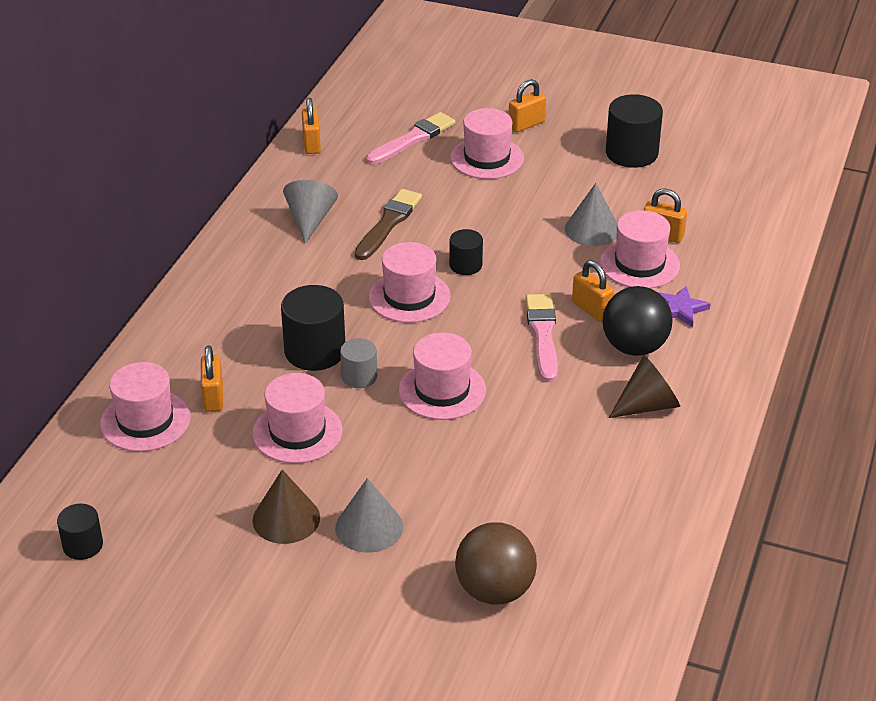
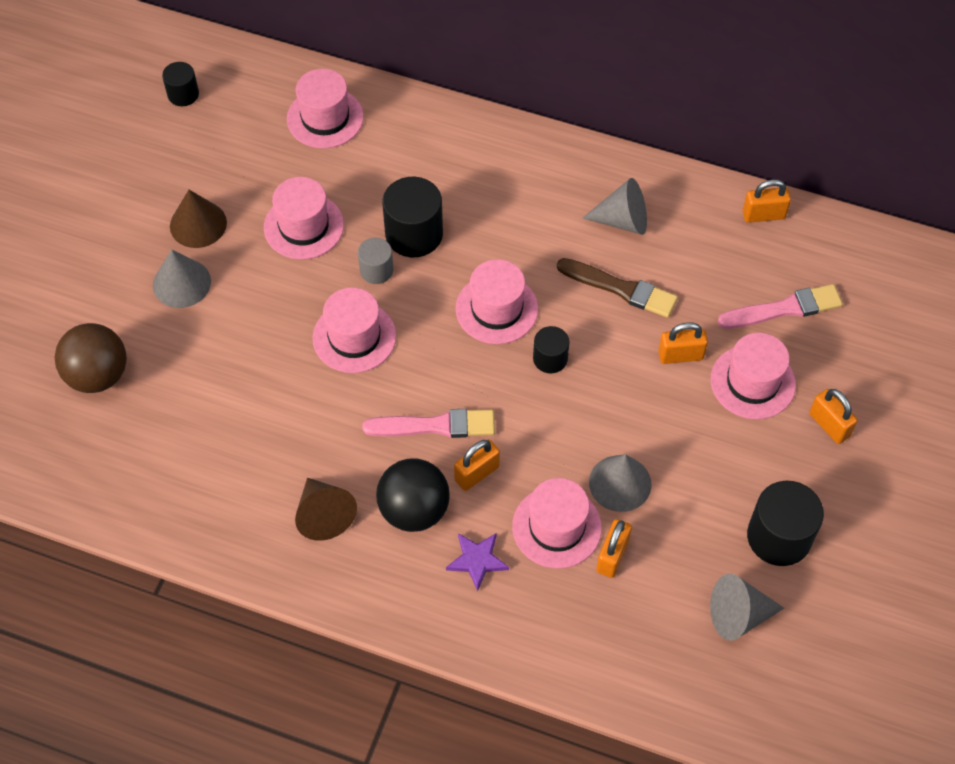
camera: 90 degrees right, 20 degrees up
orange padlock [201,345,223,412] -> orange padlock moved to [658,322,708,364]
pink brush [366,112,455,165] -> pink brush turned 60 degrees counterclockwise [717,284,843,329]
none -> grey cone [710,574,784,641]

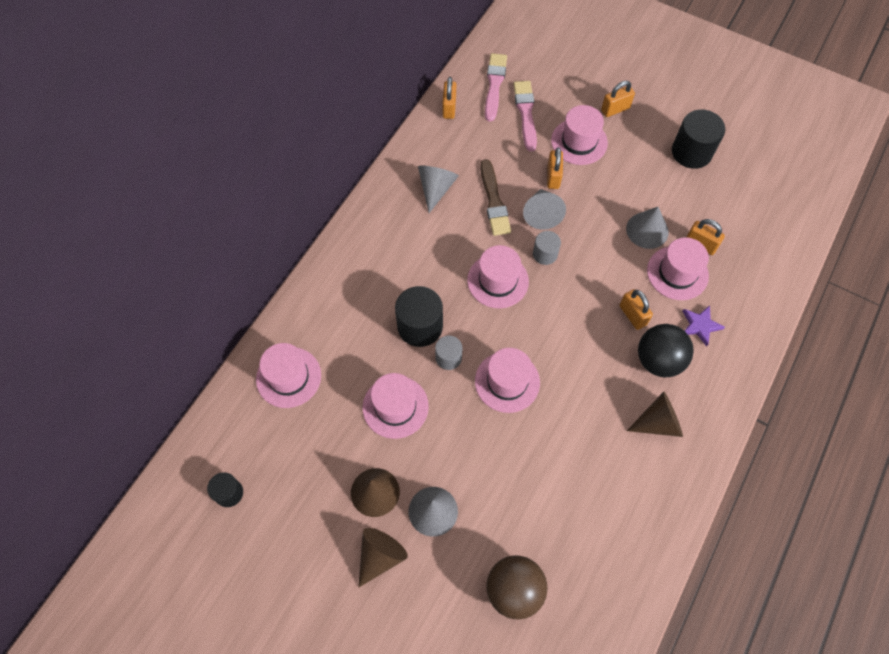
camera: 80 degrees left, 5 degrees up
pink brush [363,409,495,438] -> pink brush moved to [485,53,507,122]
black cylinder [533,326,569,373] -> grey cylinder [533,231,561,265]
brown brush [557,258,678,318] -> brown brush turned 135 degrees clockwise [480,159,511,236]
grey cone [710,574,784,641] -> grey cone moved to [523,189,566,230]
none -> brown cone [358,528,408,588]

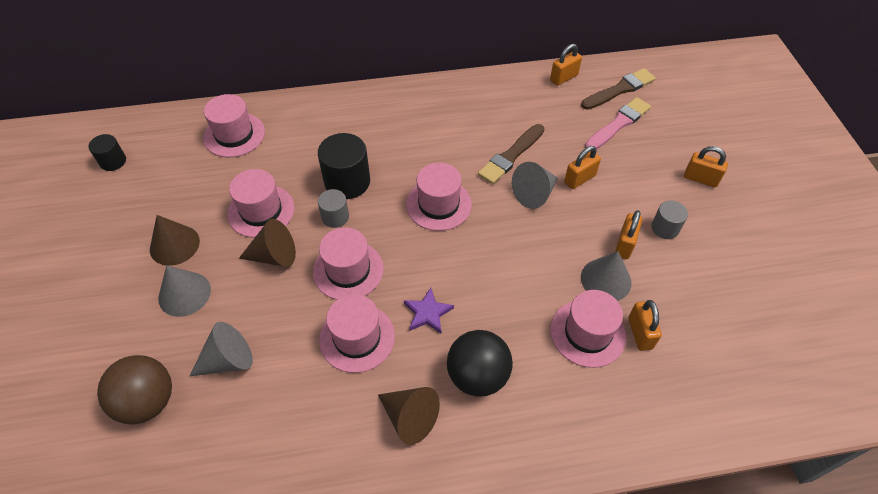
camera: 50 degrees right, 10 degrees down
brown cone [358,528,408,588] -> brown cone moved to [239,219,296,267]
grey cone [418,166,459,213] -> grey cone moved to [190,322,253,376]
pink brush [485,53,507,122] -> brown brush [581,68,656,110]
grey cylinder [533,231,561,265] -> grey cylinder moved to [651,200,688,239]
pink hat [551,105,608,165] -> pink hat moved to [319,294,395,373]
orange padlock [619,289,653,330] -> orange padlock moved to [615,210,642,259]
black cylinder [672,109,725,169] -> none
purple star [682,305,725,347] -> purple star moved to [404,288,454,334]

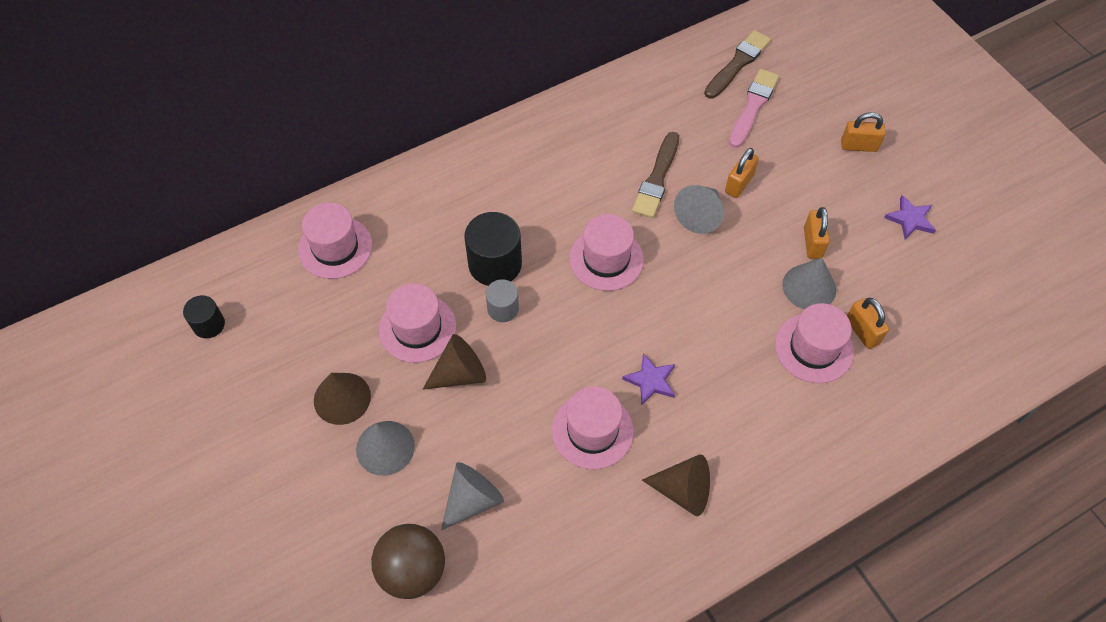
camera: 20 degrees left, 5 degrees up
pink hat [313,227,383,300] -> none
black ball [447,330,513,397] -> none
orange padlock [550,44,582,86] -> none
grey cylinder [651,200,688,239] -> none
none -> purple star [884,195,936,239]

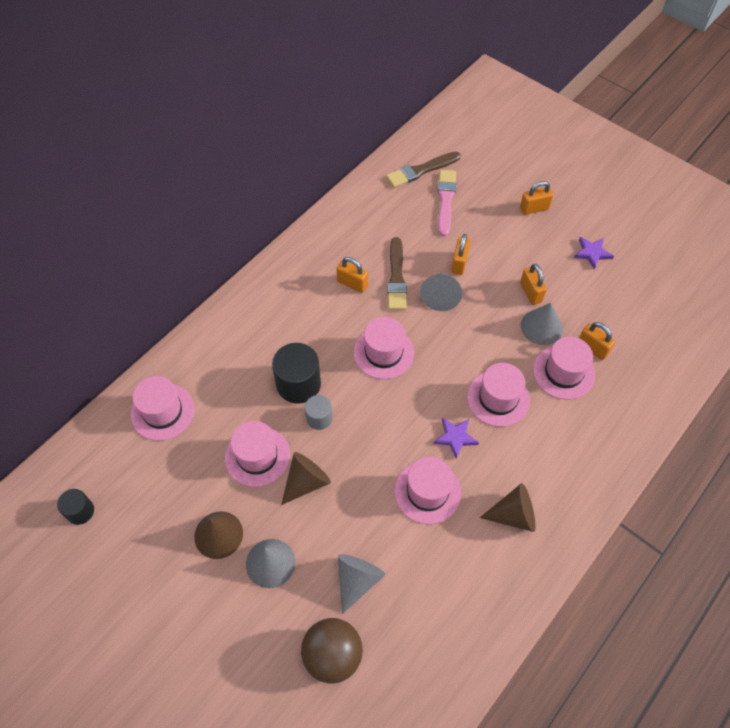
camera: 20 degrees left, 0 degrees up
brown brush [704,30,771,99] -> brown brush turned 135 degrees counterclockwise [386,151,461,188]
none -> orange padlock [336,257,368,293]
none -> pink hat [467,363,530,427]

